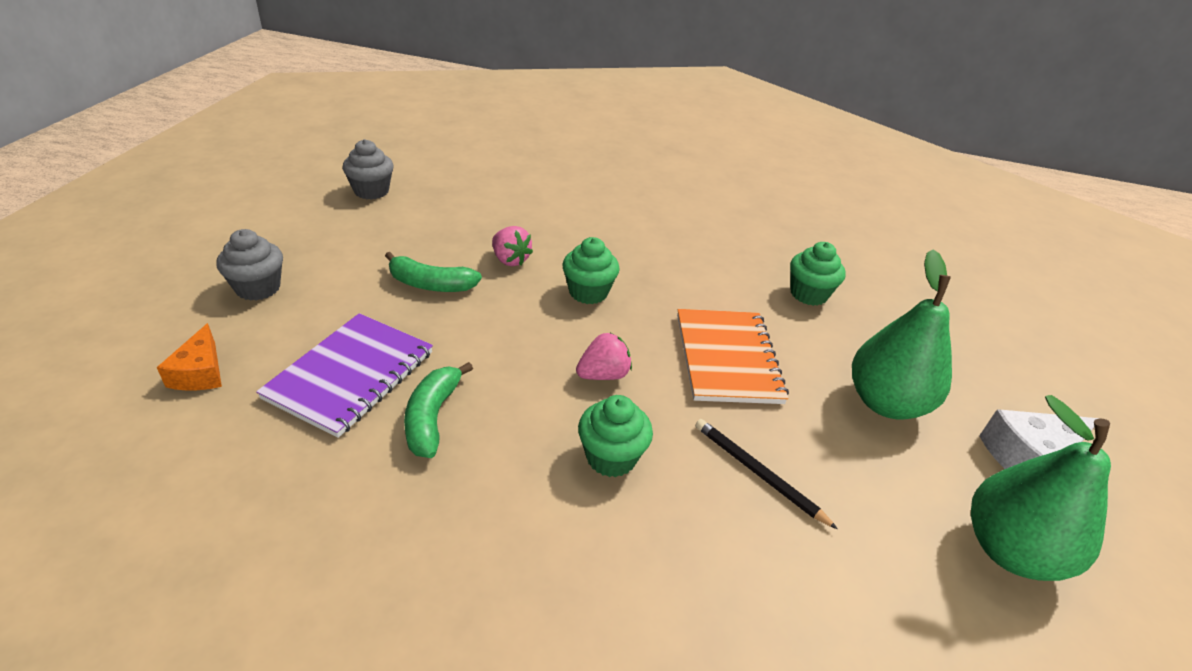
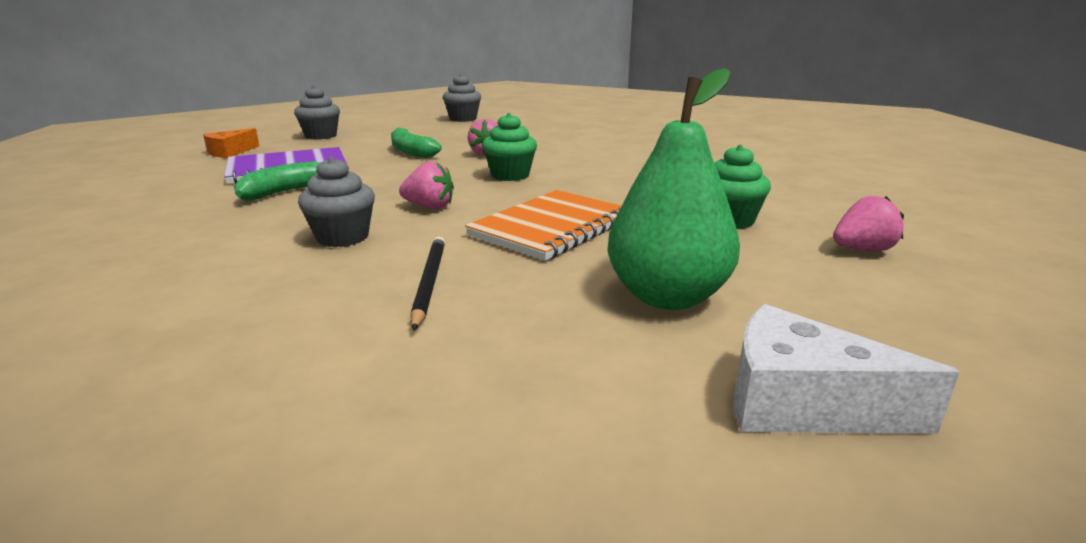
camera: 45 degrees right, 15 degrees down
green cupcake [578,395,653,477] -> grey cupcake [298,157,375,247]
green pear [971,395,1111,581] -> none
none -> pink strawberry [833,196,904,251]

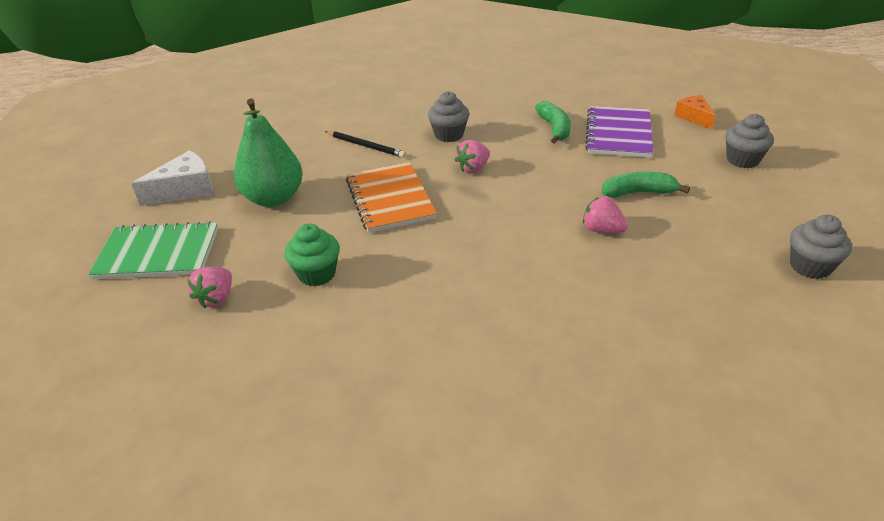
camera: 125 degrees right, 15 degrees up
green cupcake [482,113,537,181] -> none
none -> green notebook [88,221,218,279]

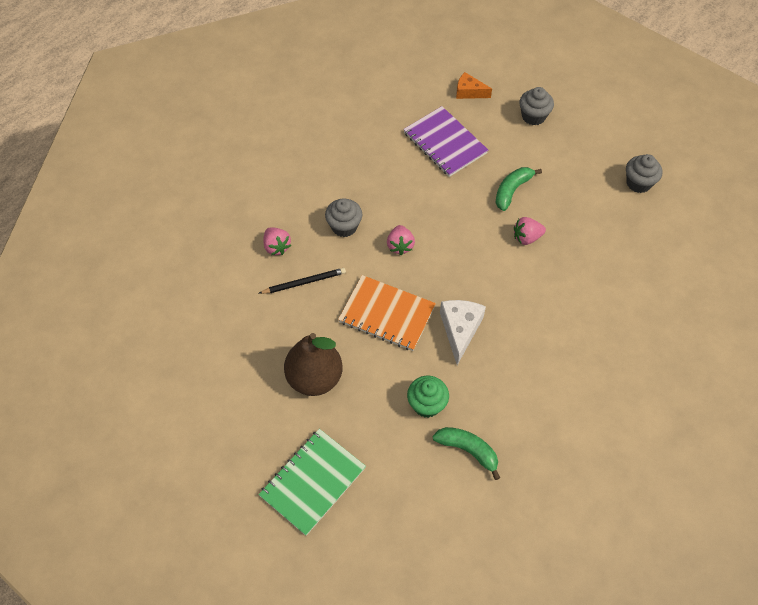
camera: 50 degrees left, 20 degrees up
white cheese [131,151,214,206] -> white cheese moved to [440,300,486,365]
pink strawberry [187,267,232,308] -> pink strawberry moved to [263,228,291,255]
green pear [234,99,303,207] -> brown pear [284,333,343,396]
green banana [535,101,571,144] -> green banana moved to [433,427,500,480]

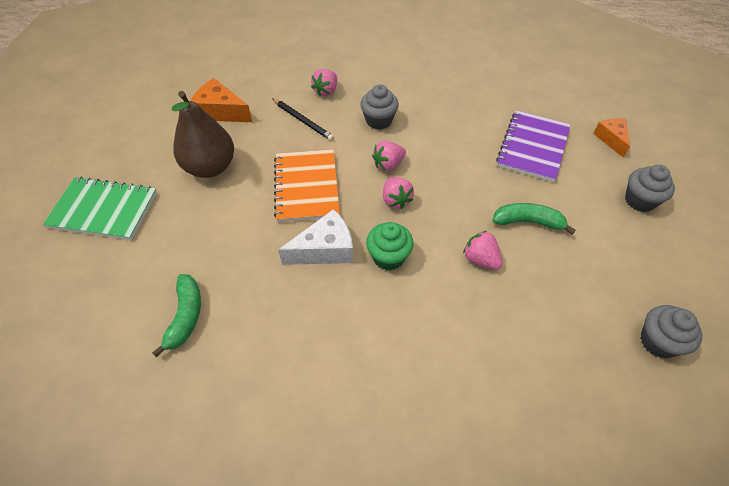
camera: 60 degrees right, 5 degrees down
green cupcake [407,376,449,418] -> green cupcake moved to [366,222,414,271]
none -> orange cheese [191,78,252,122]
none -> pink strawberry [383,177,414,209]

